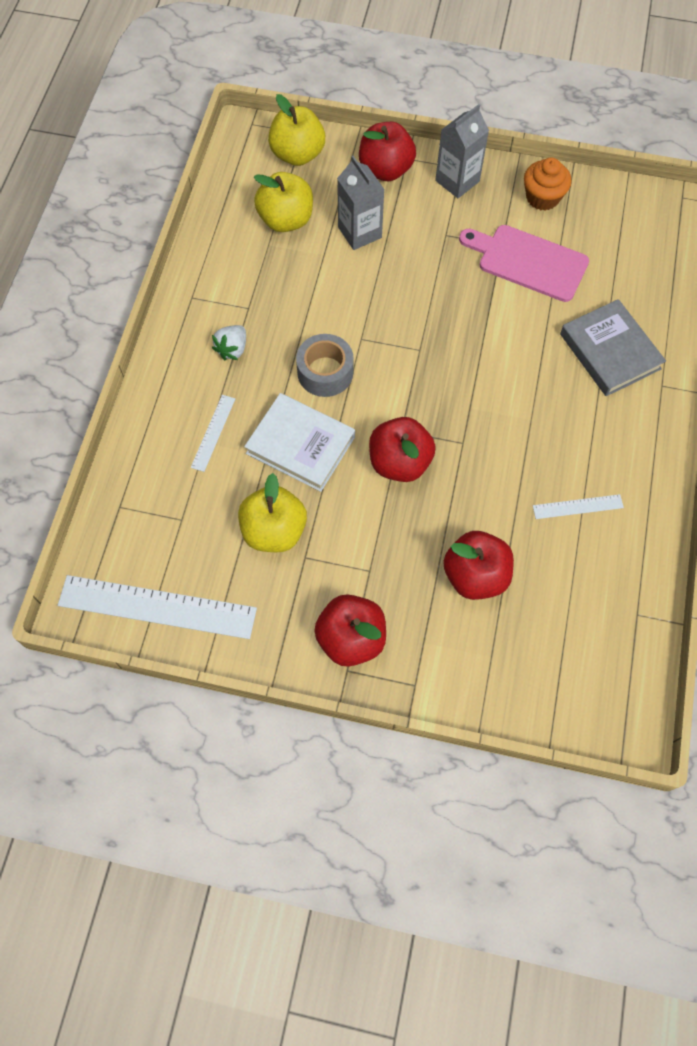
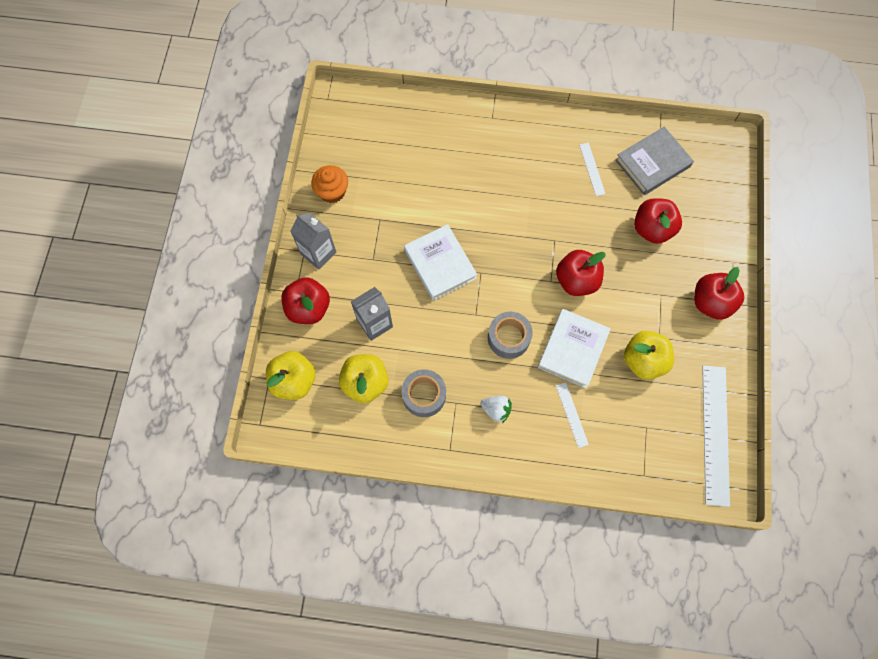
camera: 95 degrees left, 5 degrees up
white ruler [191,395,235,472] -> white ruler turned 60 degrees clockwise [556,382,589,448]
pink cutting board [459,225,589,302] -> none
grey book [560,299,666,396] -> grey book moved to [615,127,694,195]
none -> grey tape [401,369,446,417]
none -> white book [404,224,477,300]

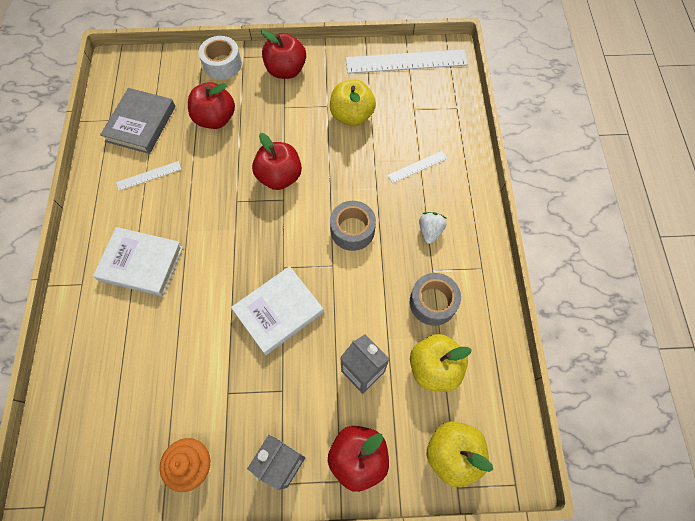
camera: 100 degrees left, 5 degrees down
white book [538,309,611,388] -> white book moved to [93,227,183,296]
grey book [615,127,694,195] -> grey book turned 60 degrees clockwise [100,88,175,154]
none -> white tape [199,36,242,79]

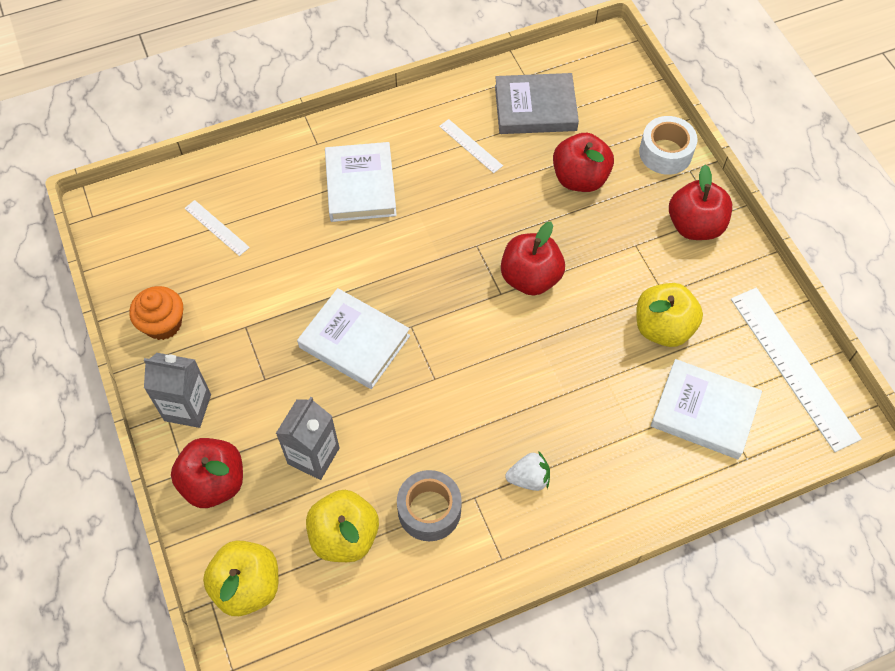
camera: 70 degrees right, 5 degrees down
grey tape [330,201,376,251] -> none
white ruler [387,151,448,183] -> white ruler moved to [184,200,250,256]
none -> white book [651,359,762,459]

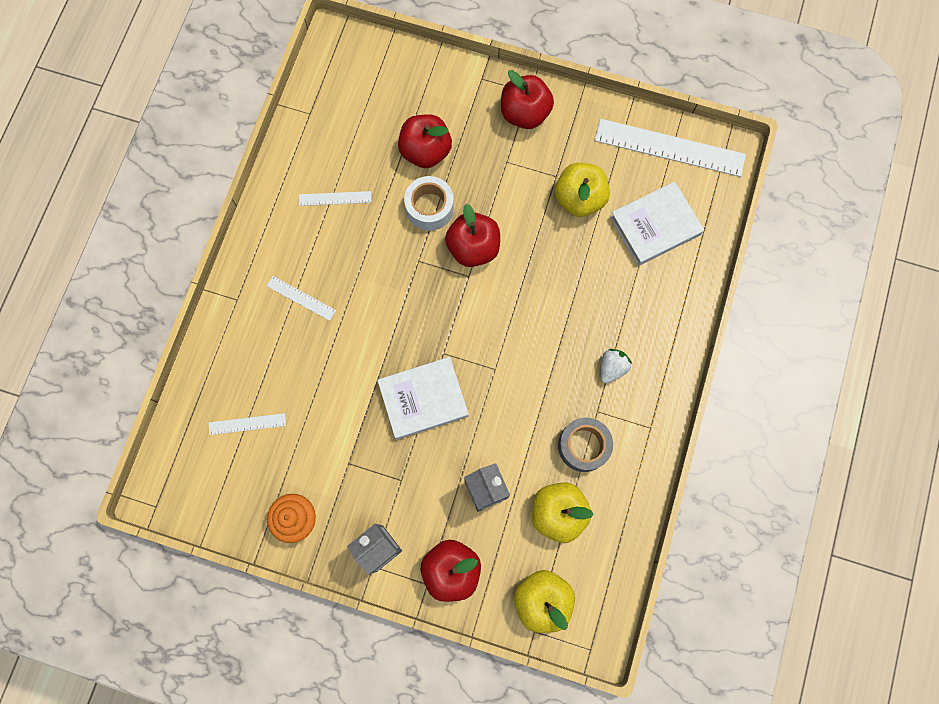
camera: 50 degrees left, 15 degrees up
white book [325,142,397,222] -> white ruler [267,276,336,321]
grey book [495,73,579,134] -> none
white tape [639,116,698,175] -> white tape moved to [404,176,454,231]

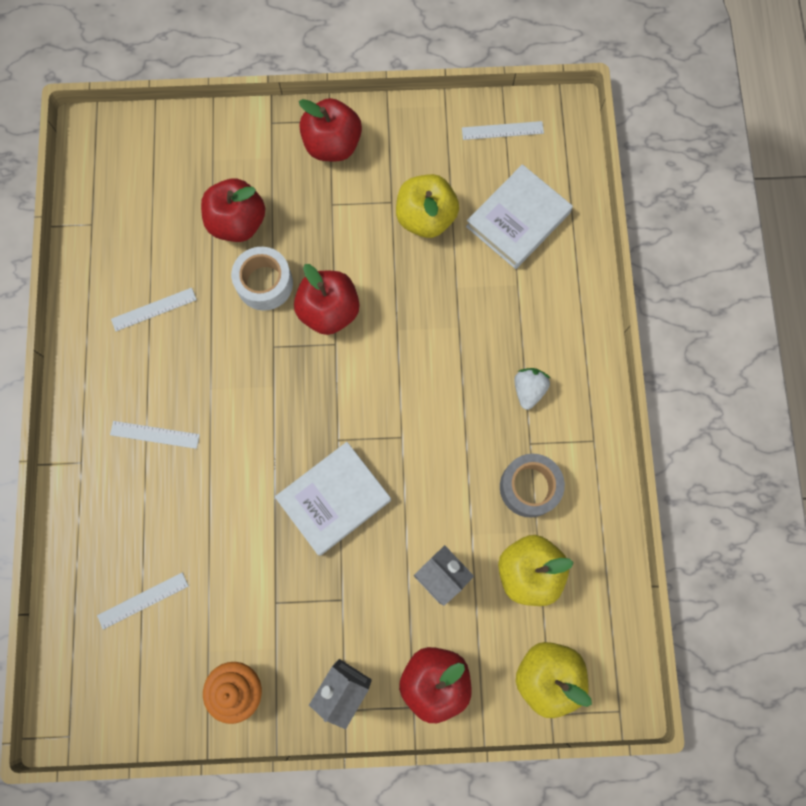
camera: 20 degrees left, 0 degrees up
white ruler [595,119,746,177] -> white ruler [462,121,544,140], size x0.48

